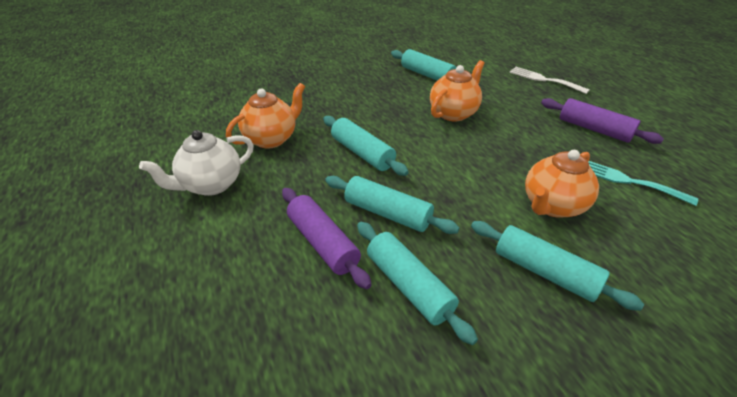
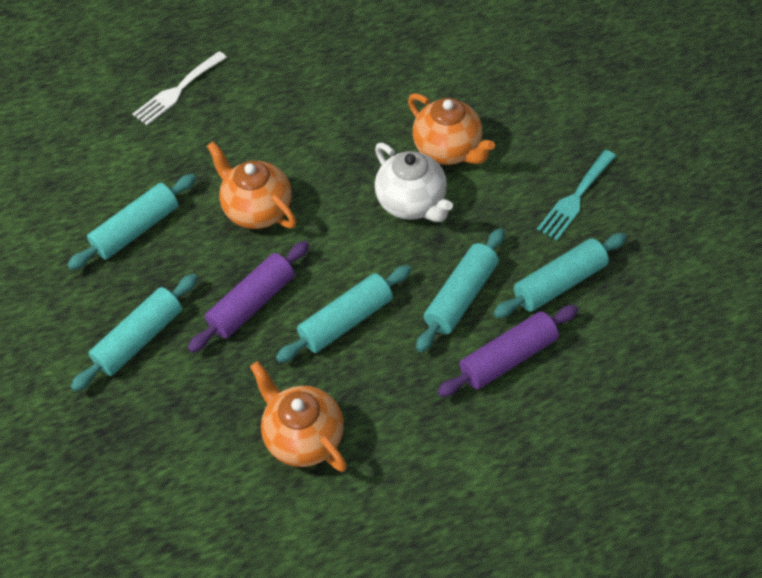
camera: 85 degrees left, 15 degrees up
white teapot [139,130,253,196] -> white teapot moved to [375,143,453,222]
turquoise rolling pin [471,221,644,311] -> turquoise rolling pin moved to [71,274,198,392]
purple rolling pin [541,98,664,144] -> purple rolling pin moved to [188,241,309,353]
turquoise fork [588,161,698,206] -> turquoise fork moved to [537,150,616,240]

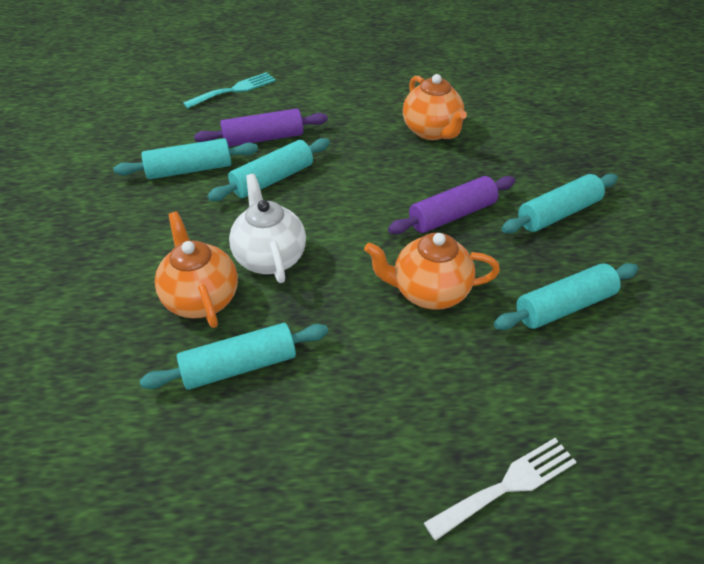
camera: 165 degrees left, 10 degrees down
orange teapot [207,141,296,229] -> orange teapot turned 120 degrees clockwise [364,233,500,310]
turquoise rolling pin [276,265,412,363] -> turquoise rolling pin moved to [139,323,328,390]
turquoise fork [537,150,616,240] -> turquoise fork moved to [183,72,276,109]

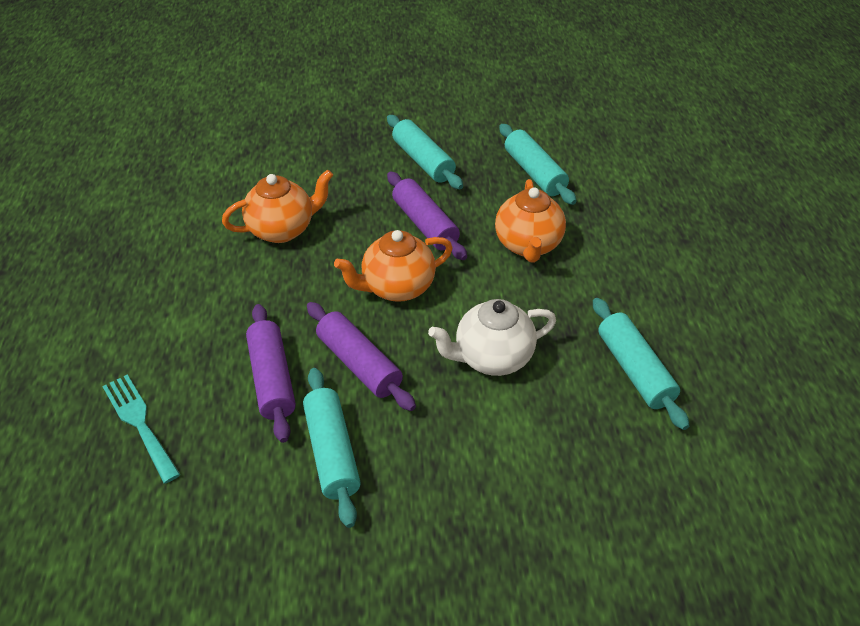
camera: 90 degrees left, 0 degrees up
orange teapot [155,211,238,328] -> orange teapot moved to [334,230,453,302]
turquoise rolling pin [207,138,330,201] -> purple rolling pin [307,302,416,411]
white fork [424,438,576,541] -> none

